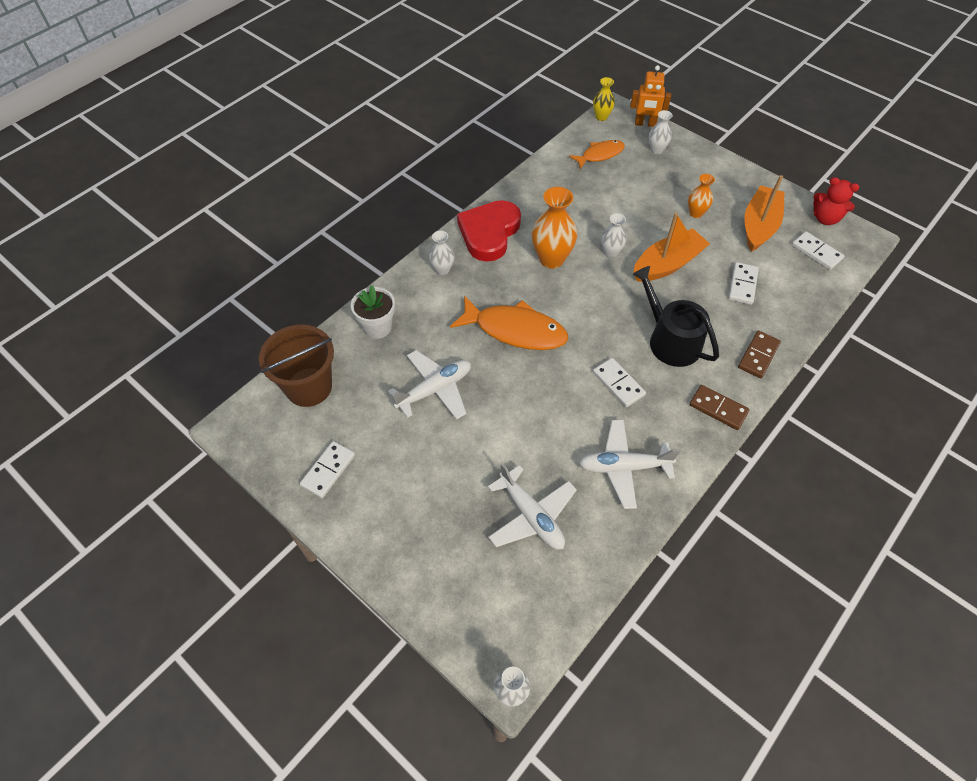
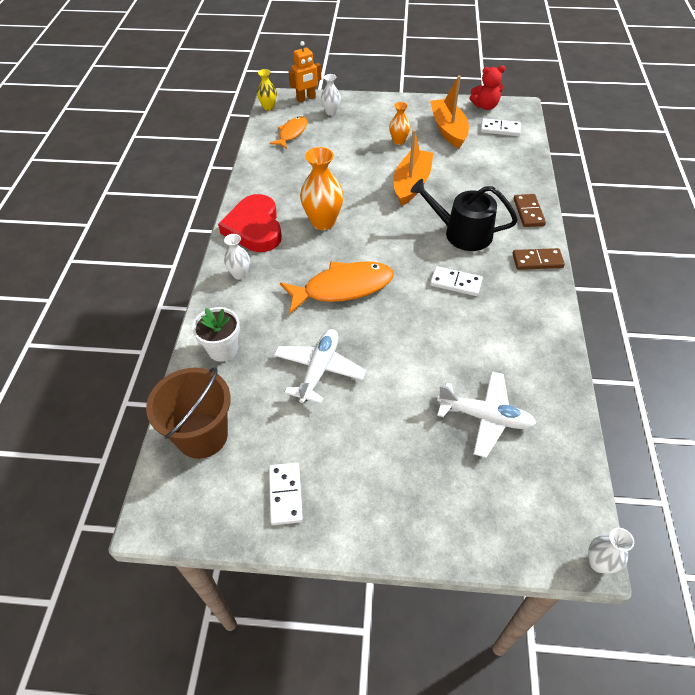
camera: 35 degrees left, 5 degrees down
white plane [579,420,680,509] -> none
white vase [601,213,626,258] -> none
white domino [728,262,759,305] -> none

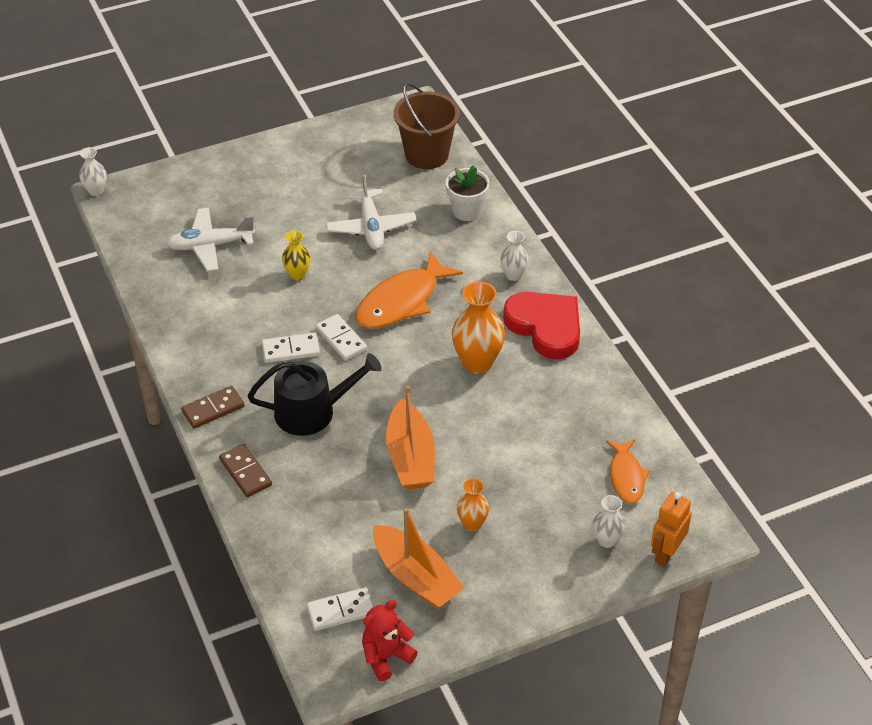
camera: 150 degrees right, 5 degrees down
yellow vase [257,69,277,111] -> yellow vase moved to [282,230,310,281]
white domino [269,462,303,525] -> white domino moved to [316,314,367,361]

